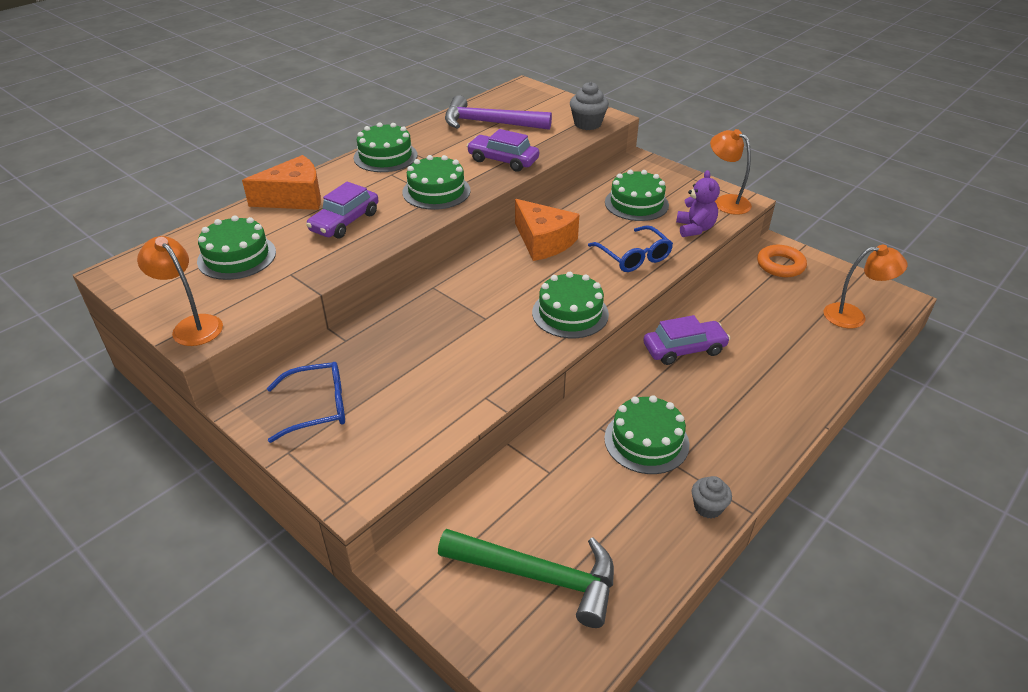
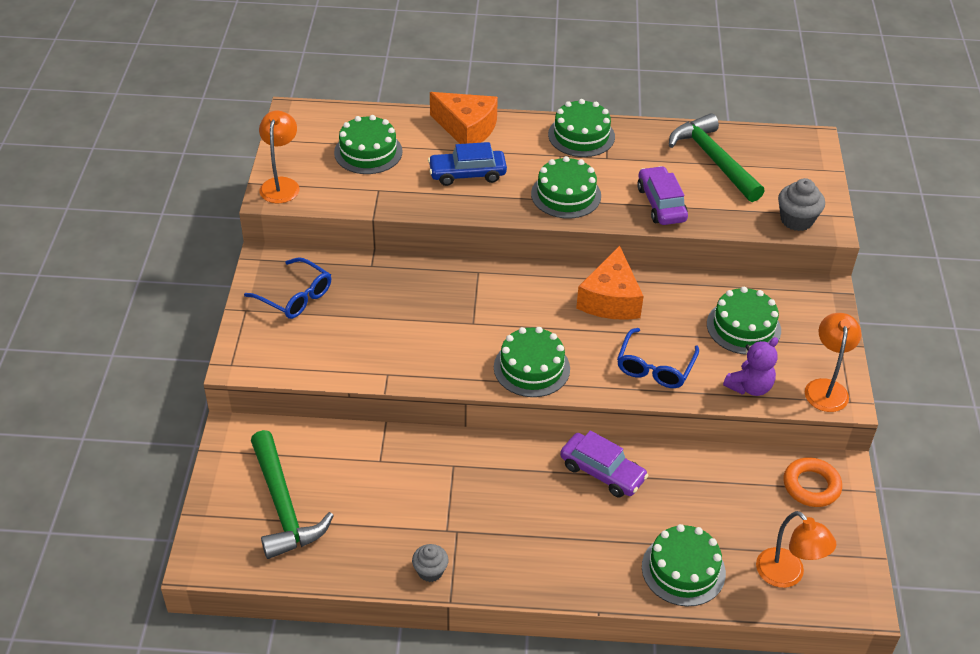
camera: 50 degrees right, 5 degrees up
purple car [306,182,378,239] -> blue car [428,142,507,186]
purple hammer [445,95,552,130] -> green hammer [669,113,764,202]
green cake [604,395,690,474] -> green cake moved to [642,524,726,606]

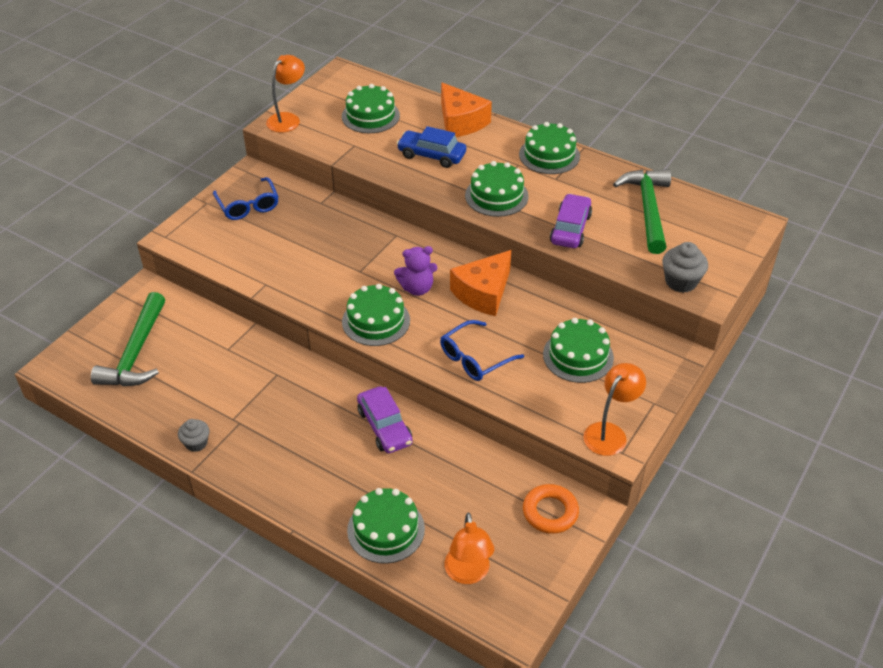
camera: 30 degrees right, 0 degrees up
purple teddy bear [723,337,778,396] -> purple teddy bear moved to [394,246,437,296]

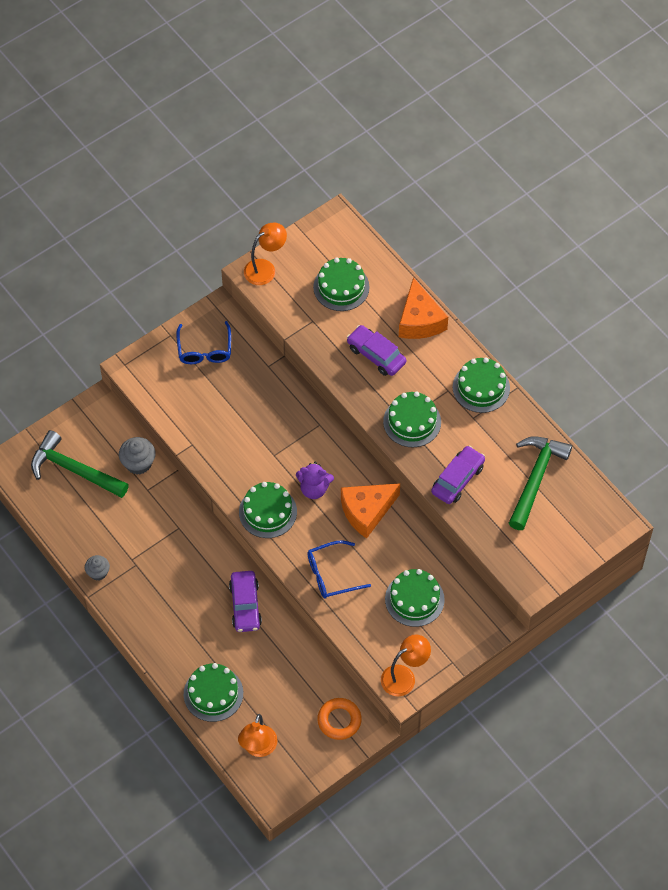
camera: 20 degrees right, 15 degrees up
green hammer [91,292,165,386] -> green hammer turned 90 degrees clockwise [31,430,129,498]
blue car [396,126,466,168] -> purple car [346,325,406,376]
grey cupcake [662,242,708,293] -> grey cupcake moved to [119,437,156,474]

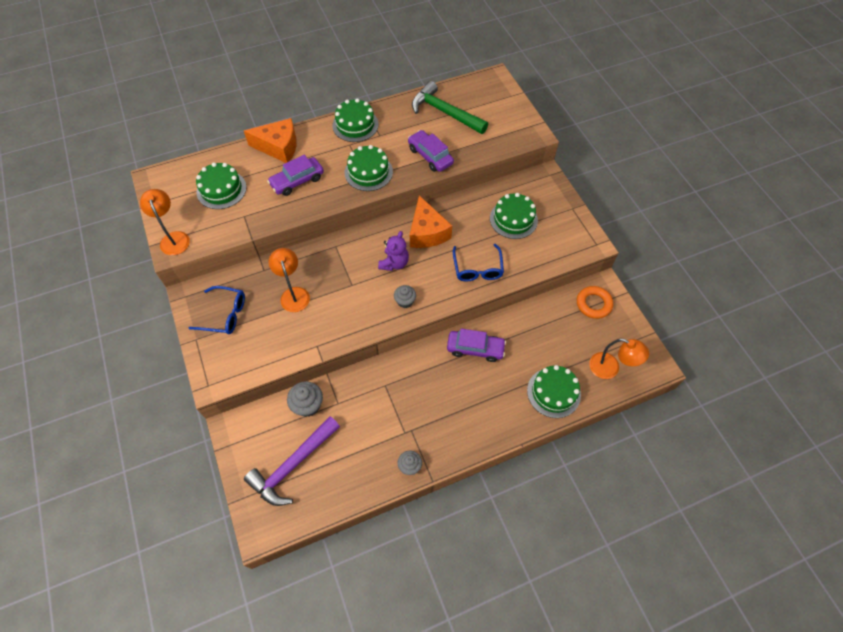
camera: 75 degrees left, 0 degrees up
green hammer [31,430,129,498] -> purple hammer [244,416,340,506]
green cake [239,482,297,538] -> grey cupcake [394,285,416,308]
orange lamp [381,635,431,696] -> orange lamp moved to [269,248,310,312]

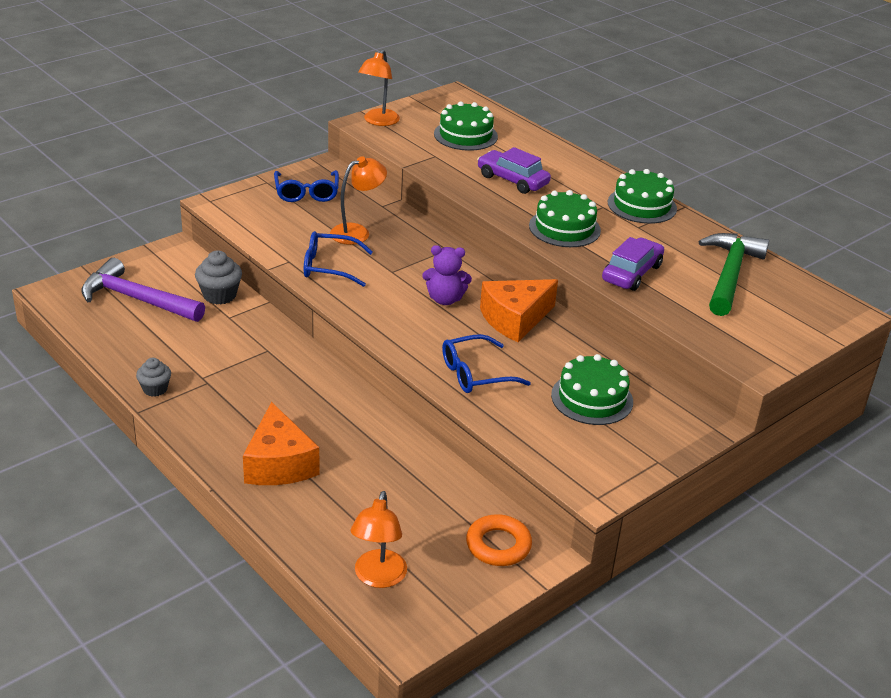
camera: 70 degrees right, 25 degrees down
orange lamp [140,189,190,255] -> orange lamp turned 150 degrees clockwise [358,50,400,126]
orange cheese [244,118,297,163] -> orange cheese moved to [243,402,320,485]
grey cupcake [394,285,416,308] -> none
purple car [447,329,506,362] -> none
green cake [527,365,581,418] -> none
none -> blue glasses [304,231,373,287]

